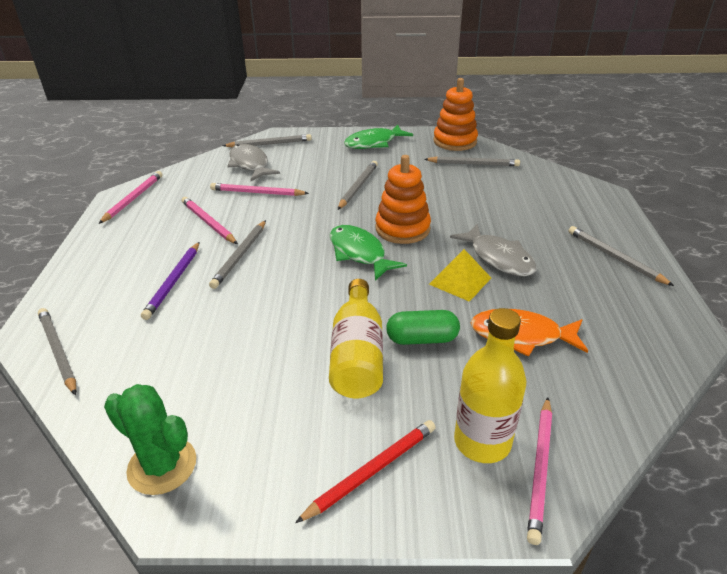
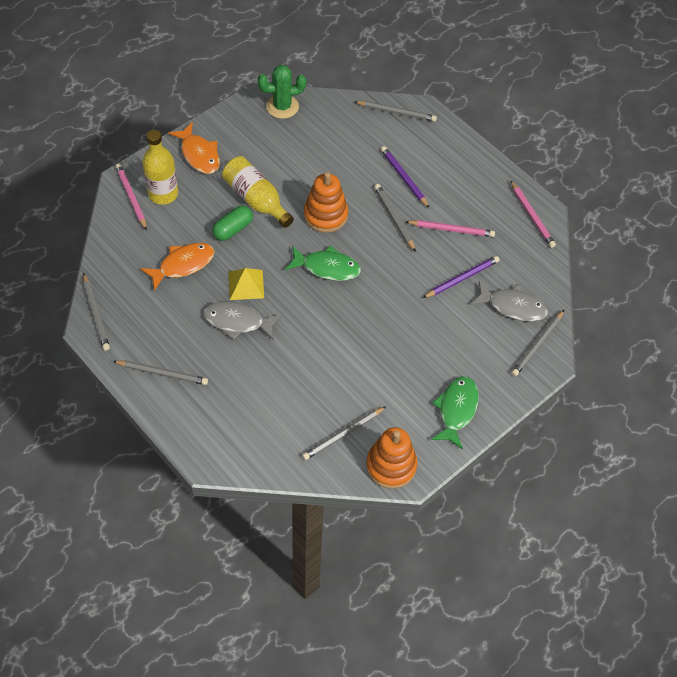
camera: 135 degrees right, 20 degrees up
pink pencil [210,183,309,196] -> purple pencil [423,256,499,298]
red pencil [295,420,436,523] -> orange fish [168,122,220,174]
grey pencil [338,161,378,210] -> grey pencil moved to [83,273,110,351]
orange stacking toy [375,155,431,244] -> orange stacking toy moved to [304,172,348,233]

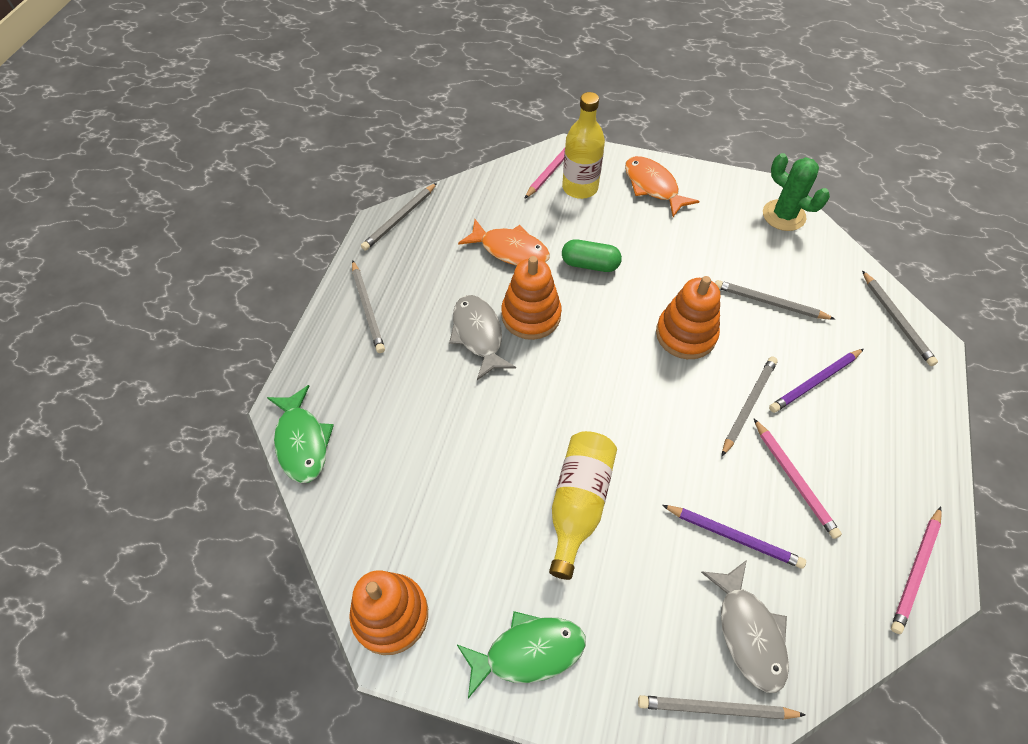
camera: 60 degrees right, 0 degrees up
orange fish [168,122,220,174] -> orange fish turned 120 degrees clockwise [625,156,699,217]
yellow bottle [222,156,294,228] -> yellow bottle moved to [549,431,617,580]
yellow pyramid [229,268,264,300] -> orange stacking toy [501,256,562,340]
green fish [285,246,361,281] -> green fish moved to [267,385,334,483]
grey pencil [302,406,386,460] -> grey pencil moved to [715,280,835,320]
purple pencil [381,146,429,208] -> purple pencil turned 150 degrees counterclockwise [769,349,863,413]

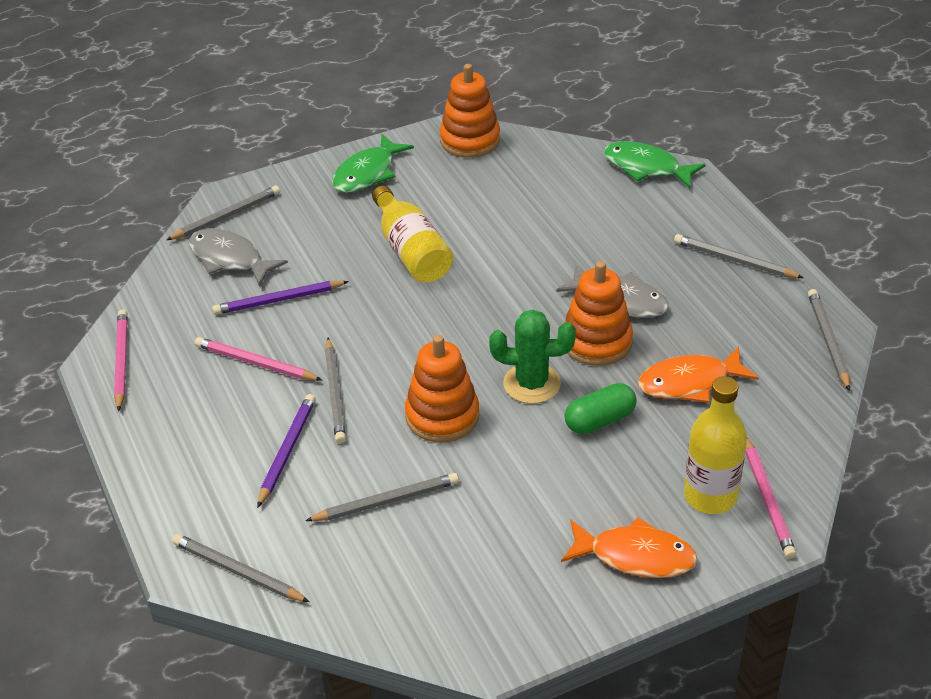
camera: 140 degrees right, 15 degrees down
green cactus [763,153,830,231] -> green cactus moved to [489,310,576,404]

